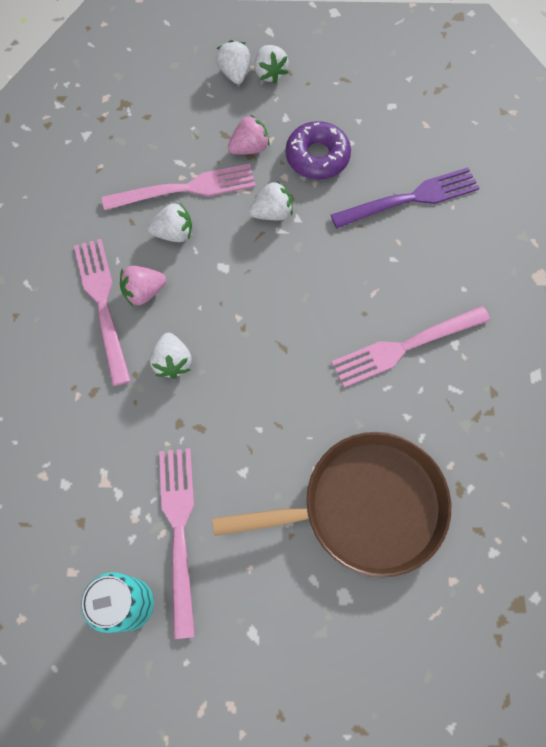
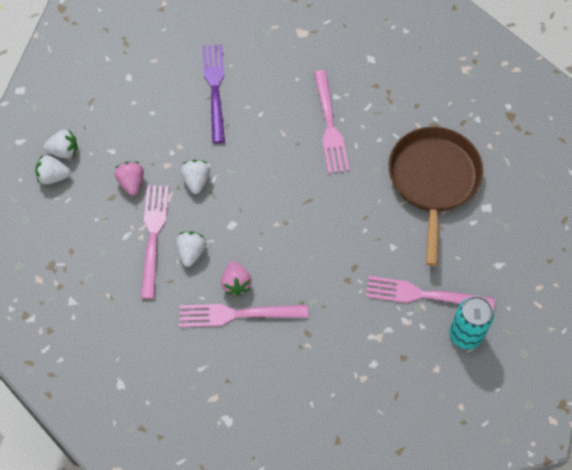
camera: 75 degrees left, 5 degrees down
white strawberry [150,333,191,379] -> none
purple donut [286,121,351,179] -> none

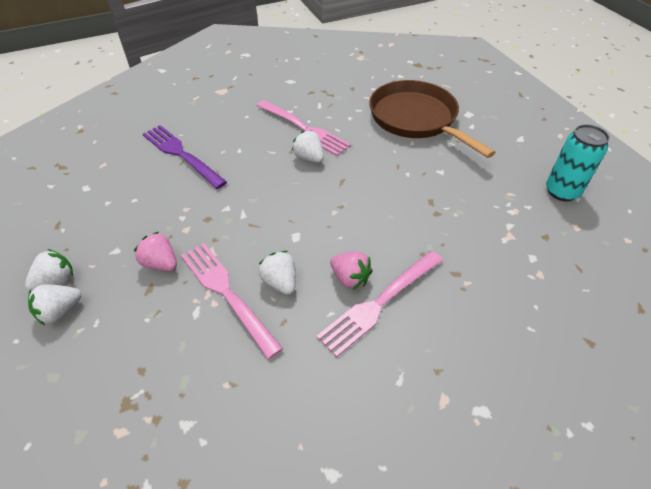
camera: 40 degrees left, 15 degrees down
white strawberry [181,160,210,194] -> white strawberry moved to [292,130,324,163]
pink fork [366,276,495,311] -> none

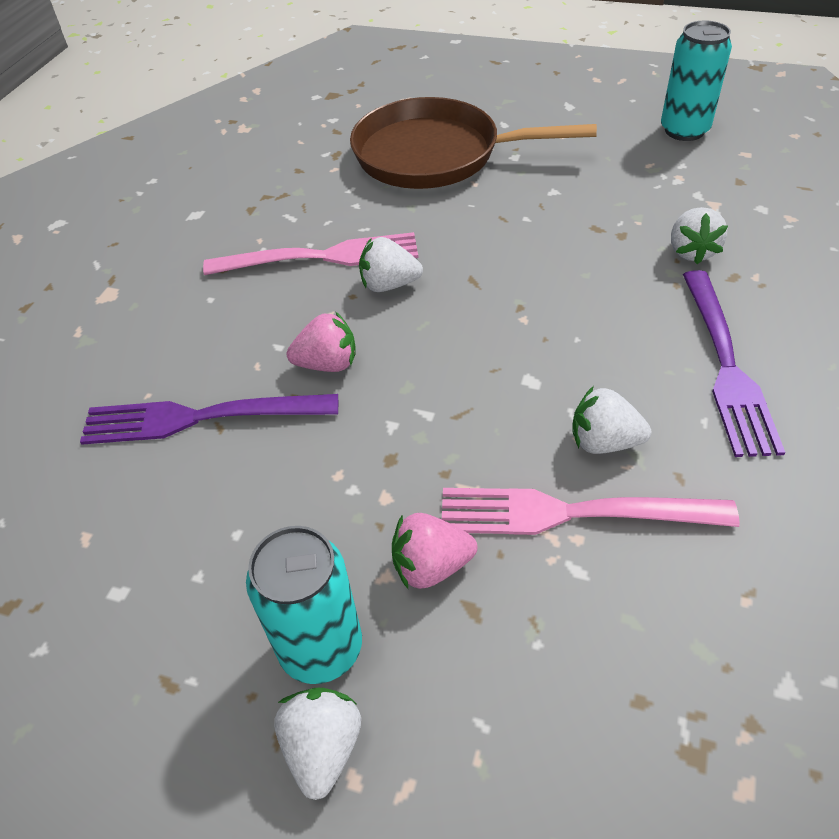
camera: 45 degrees left, 0 degrees up
white strawberry [28,284,82,326] -> white strawberry moved to [671,207,728,264]
pink fork [316,251,443,357] -> purple fork [683,270,785,457]
pink strawberry [330,252,372,290] -> pink strawberry moved to [287,312,356,372]
none -> turquoise can [246,526,362,684]

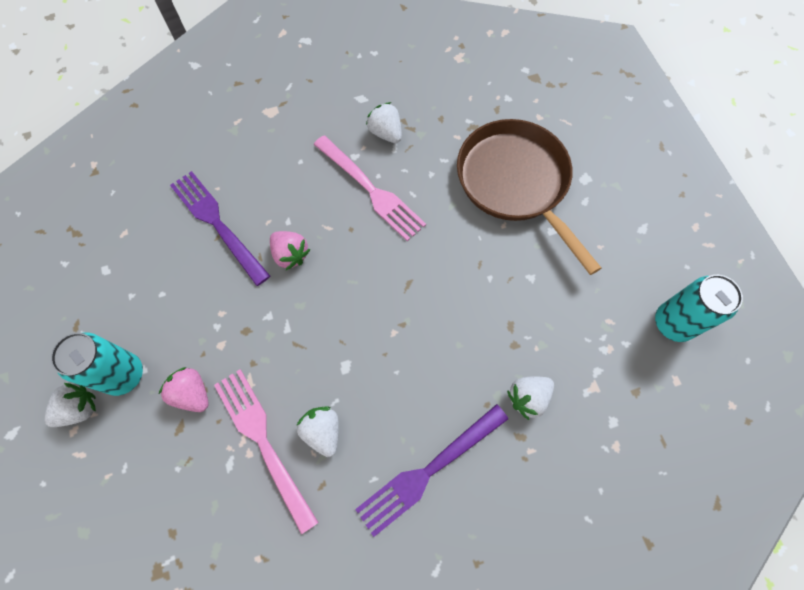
camera: 50 degrees right, 20 degrees up
white strawberry [359,237,423,292] -> white strawberry moved to [366,102,402,143]

